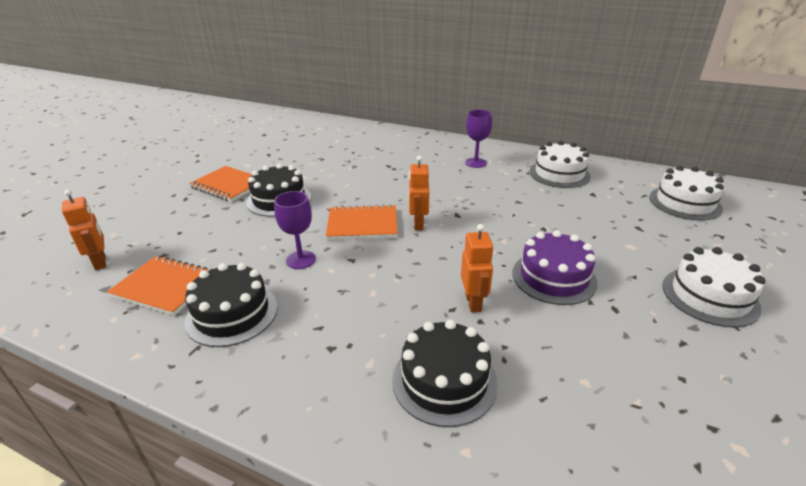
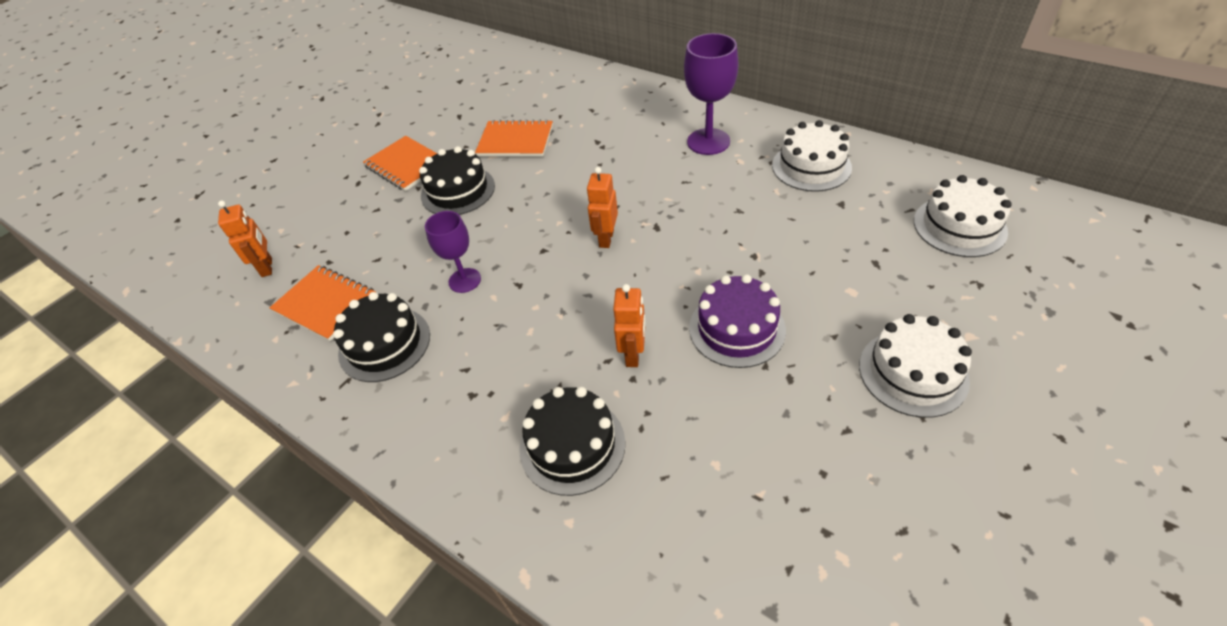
camera: 15 degrees right, 15 degrees up
orange notebook [326,204,398,240] -> orange notebook moved to [475,120,553,157]
purple goblet [465,110,492,168] -> purple goblet [684,33,738,155], size x1.54

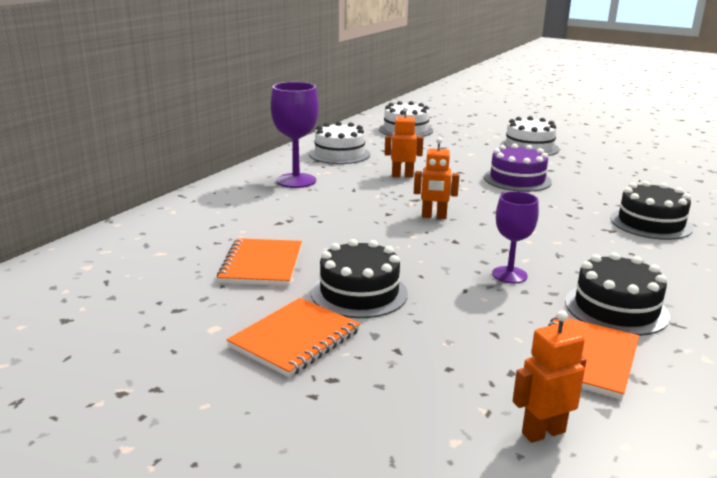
camera: 100 degrees left, 25 degrees down
orange robot [613,284,645,367] -> orange robot moved to [385,106,423,178]

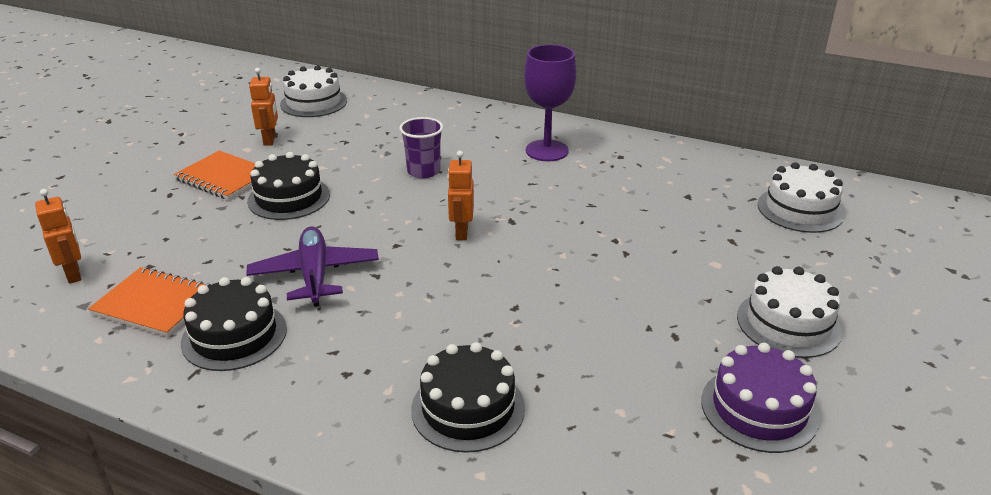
camera: 85 degrees right, 10 degrees up
orange notebook [217,238,302,286] -> none
white cake [309,121,370,164] -> white cake moved to [280,65,347,117]
orange robot [385,106,423,178] -> orange robot moved to [249,68,278,146]
purple cake [484,144,552,192] -> purple cake moved to [701,343,820,453]
purple goblet [492,191,539,283] -> purple plane [246,227,379,307]
none -> purple cup [399,117,443,178]

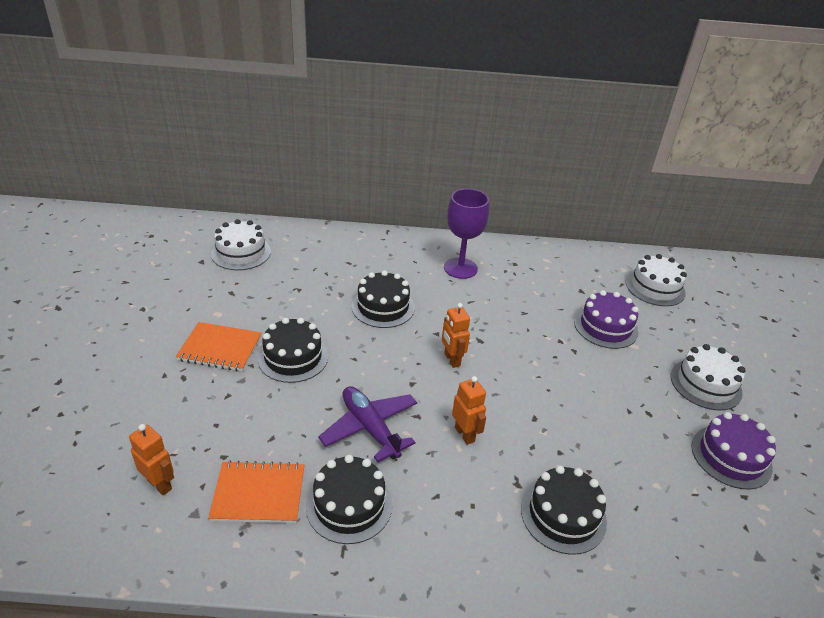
camera: 25 degrees left, 5 degrees up
orange robot [249,68,278,146] -> orange robot moved to [452,376,486,445]
purple cup [399,117,443,178] -> black cake [352,270,415,328]
none -> purple cake [574,290,639,349]

